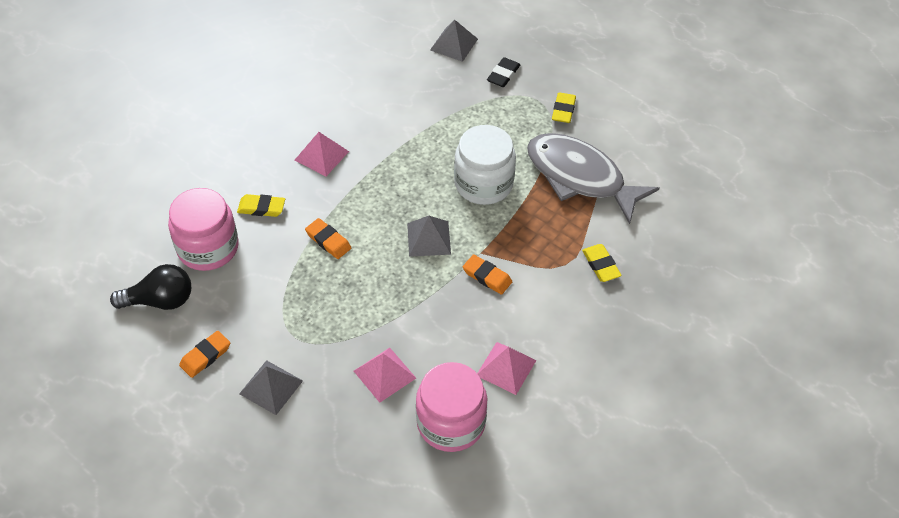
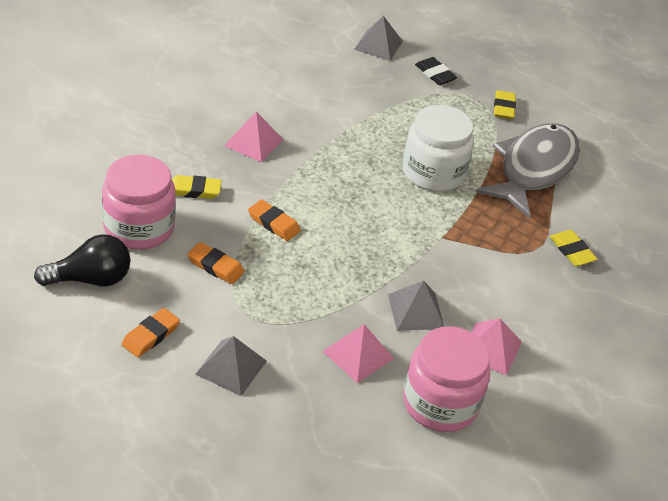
camera: 10 degrees left, 10 degrees down
grey pyramid [407,216,451,257] -> grey pyramid moved to [388,281,445,331]
orange eraser [463,254,512,295] -> orange eraser moved to [187,242,244,284]
black eraser [487,57,520,87] -> black eraser turned 60 degrees counterclockwise [415,57,457,85]
grey fish [527,133,660,224] -> grey fish turned 90 degrees clockwise [476,123,580,219]

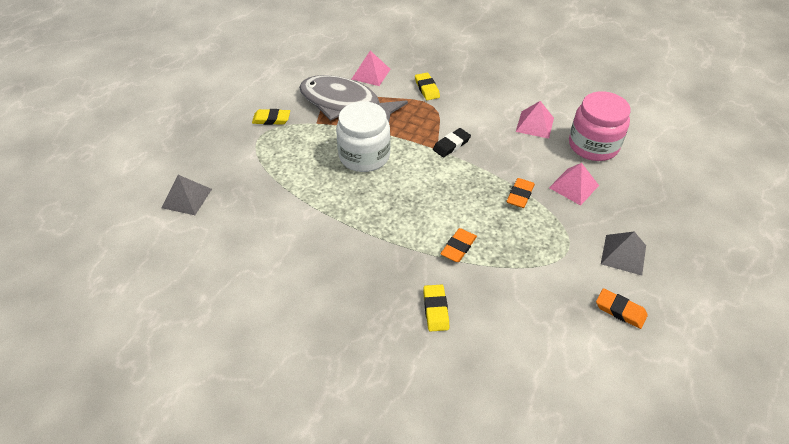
camera: 90 degrees left, 5 degrees up
black light bulb [34,234,131,287] -> none
pink jar [102,155,176,250] -> none
orange eraser [187,242,244,284] -> orange eraser moved to [507,178,535,208]
pink pyramid [224,112,283,162] -> pink pyramid moved to [352,51,391,86]
grey pyramid [388,281,445,331] -> none
black eraser [415,57,457,85] -> black eraser moved to [433,128,471,157]
yellow eraser [550,230,598,266] -> yellow eraser turned 75 degrees counterclockwise [415,73,440,100]

